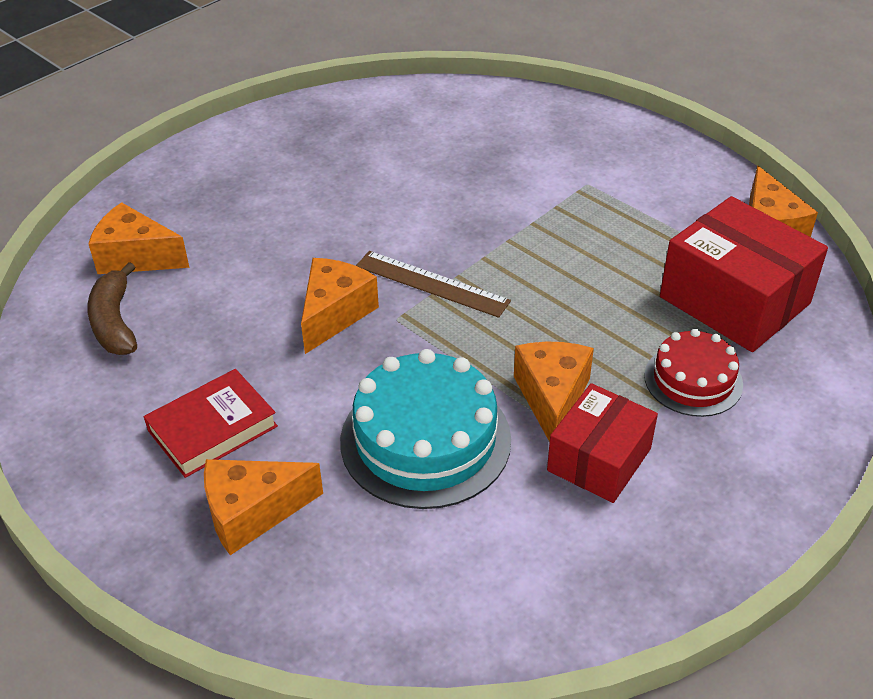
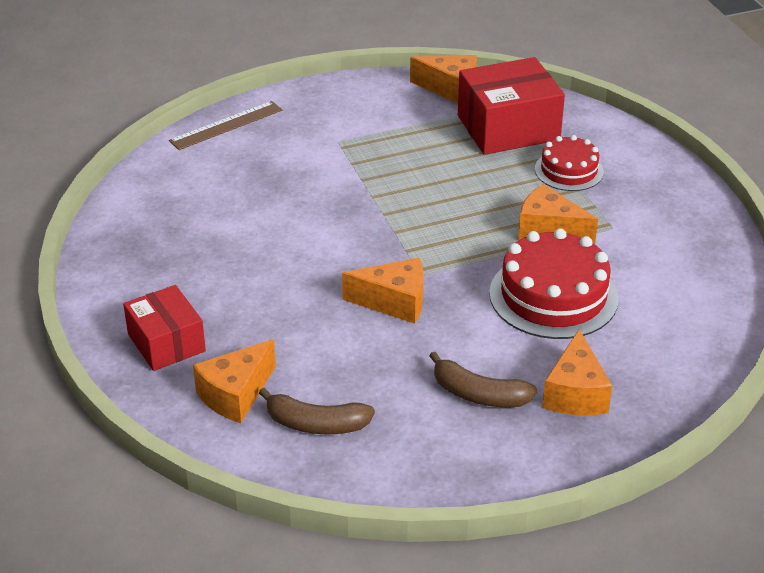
camera: 65 degrees left, 5 degrees down
red book [144,369,278,478] -> brown banana [429,352,537,407]
orange cheese [301,258,379,354] -> orange cheese turned 135 degrees clockwise [342,258,424,324]
turquoise cake [340,349,511,509] -> red cake [489,228,619,339]
brown ruler [356,251,511,318] -> brown ruler moved to [169,101,282,150]
red box [547,383,658,503] -> red box moved to [123,285,206,371]

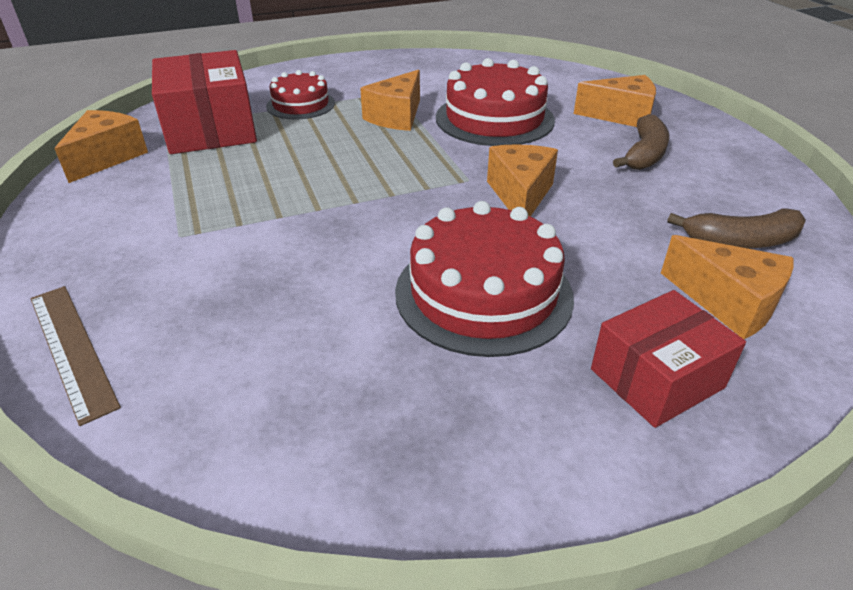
camera: 90 degrees left, 0 degrees up
brown banana [259,388,375,435] -> brown banana turned 75 degrees clockwise [667,209,806,249]
none -> red cake [395,201,574,357]

